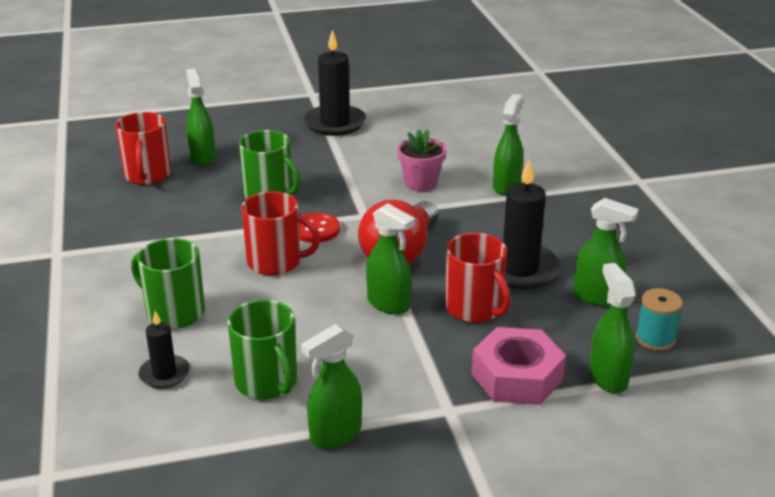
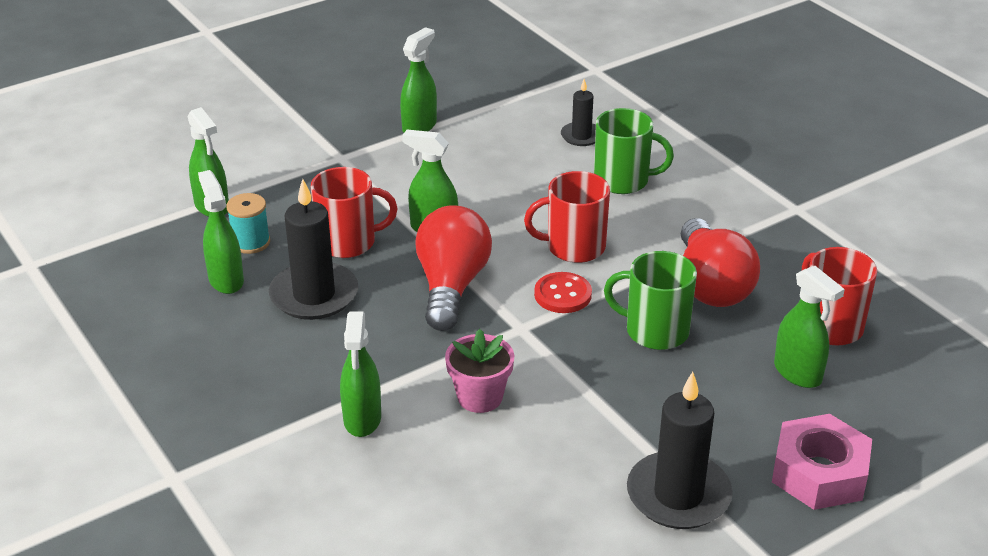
camera: 160 degrees right, 5 degrees up
green mug [227,300,297,400] -> none
red mug [445,233,511,323] -> red mug turned 135 degrees clockwise [311,167,398,258]
pink nut [472,327,566,405] -> pink nut moved to [772,414,872,510]
green spray bottle [573,198,639,307] -> green spray bottle turned 60 degrees clockwise [198,170,244,294]
turquoise spool [636,288,683,351] -> turquoise spool moved to [227,193,270,254]
none -> red light bulb [681,218,760,307]

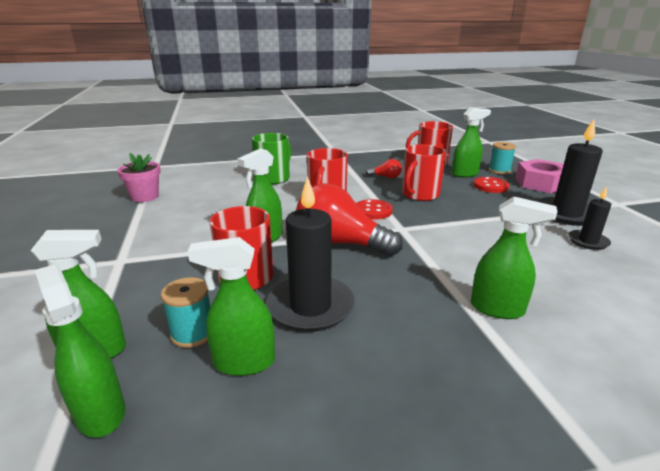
camera: 70 degrees left, 10 degrees down
green spray bottle [400,27,437,132] -> green spray bottle moved to [35,264,125,438]
pink flower pot [445,329,514,413] -> pink flower pot moved to [117,153,161,202]
black candle [561,79,596,146] -> black candle moved to [568,187,611,250]
green mug [604,251,697,350] -> red mug [403,144,446,201]
red light bulb [681,218,760,307] -> red light bulb [366,159,402,178], size x0.45
none -> red button [474,177,510,193]
none -> turquoise spool [489,142,516,174]

